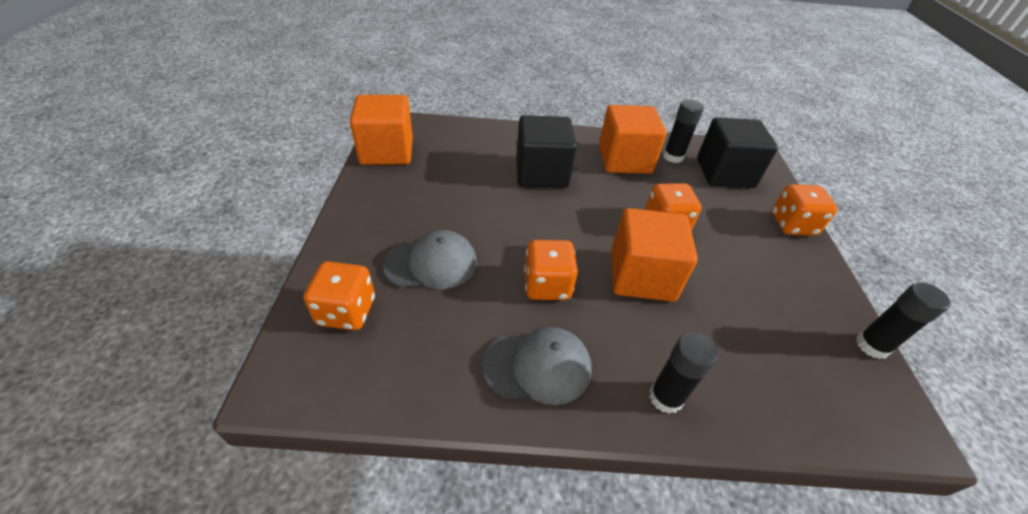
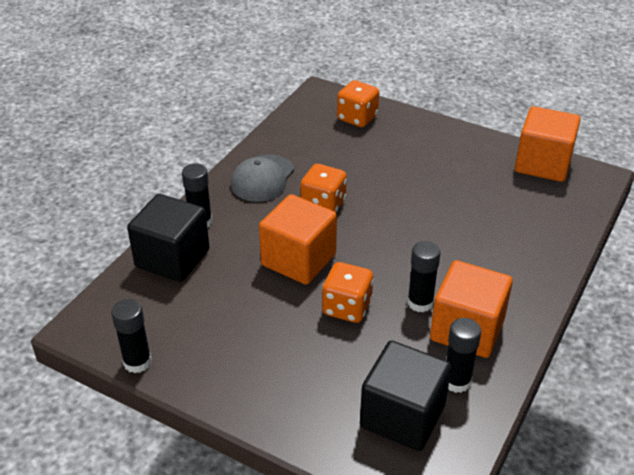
camera: 120 degrees right, 5 degrees down
grey cap [383,230,477,289] -> none
black cube [516,115,577,188] -> black cube moved to [127,194,210,282]
orange dice [772,184,837,236] -> none
none -> black glue stick [407,241,440,312]

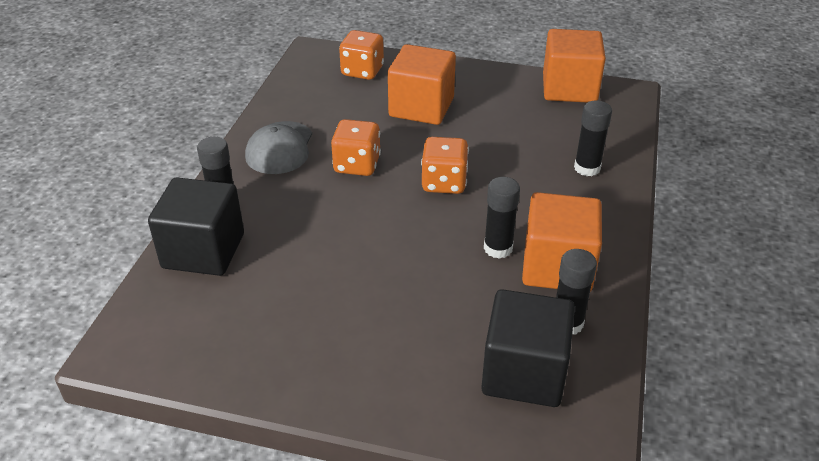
camera: 15 degrees left, 0 degrees up
black glue stick [111,299,152,373] -> black glue stick moved to [574,100,612,176]
orange cube [259,194,337,285] -> orange cube moved to [388,44,456,125]
orange dice [322,262,374,323] -> orange dice moved to [421,137,469,194]

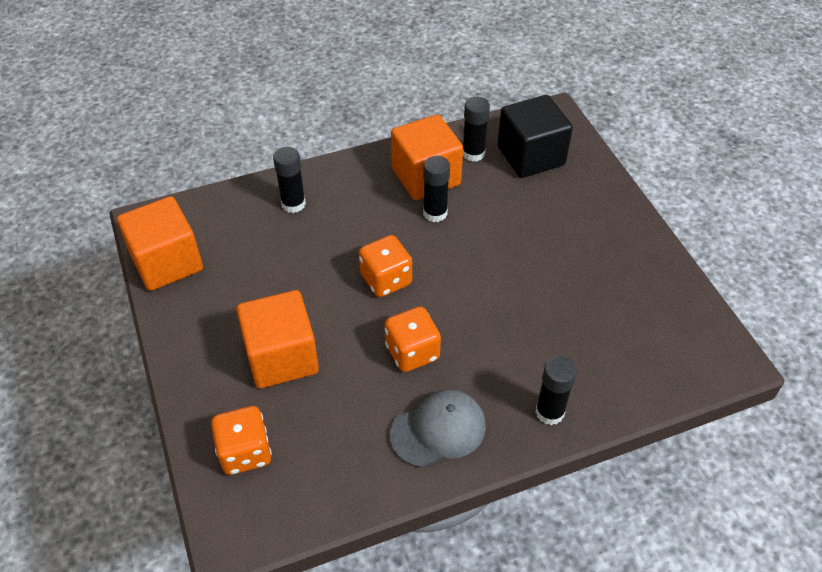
camera: 125 degrees left, 10 degrees up
black cube [148,178,244,276] -> none

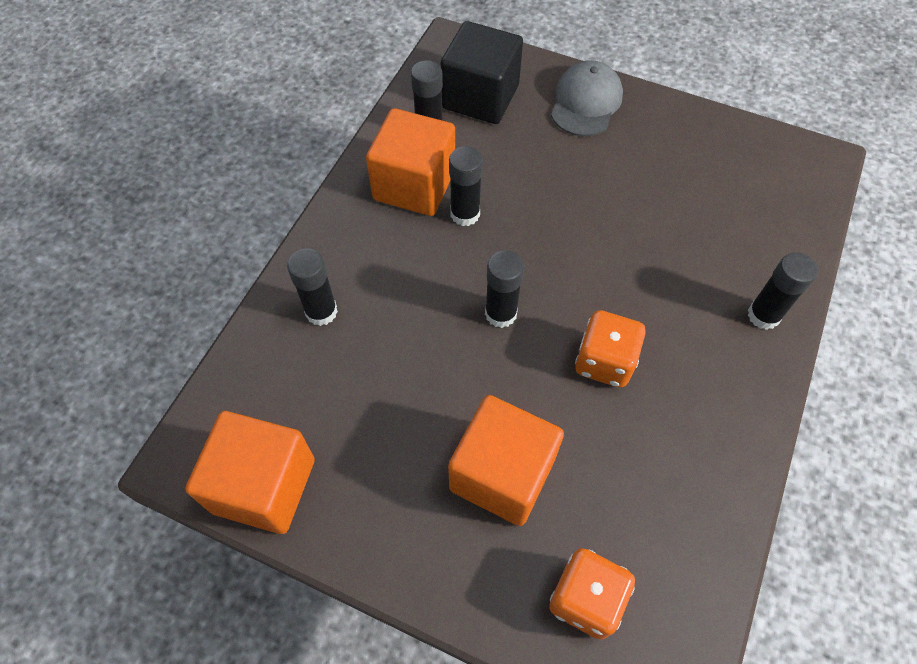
camera: 45 degrees left, 10 degrees up
orange dice [359,235,412,297] -> black glue stick [485,251,524,328]
grey cap [390,389,486,468] -> grey cap moved to [551,60,623,136]

